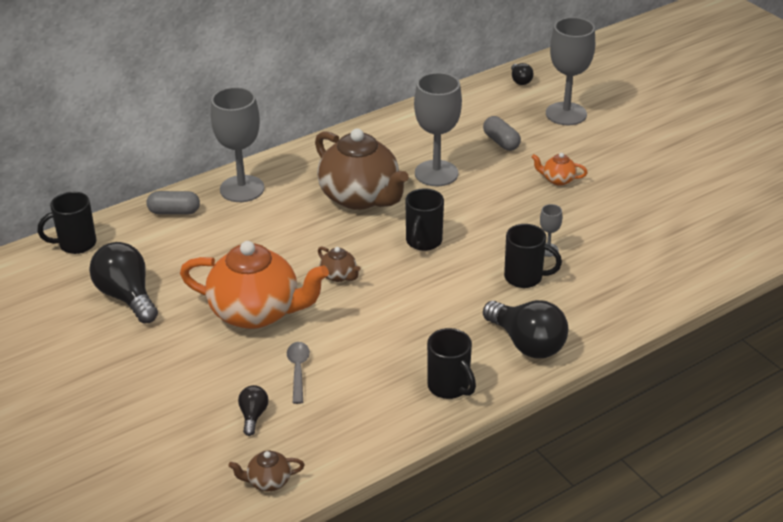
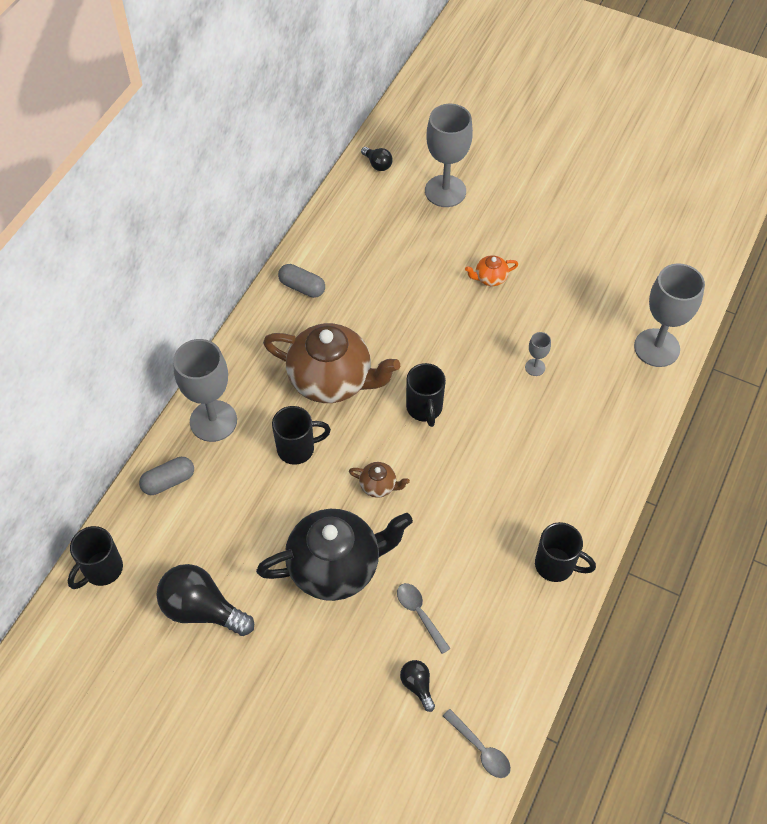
camera: 30 degrees left, 20 degrees up
orange teapot [180,241,329,329] -> black teapot [256,509,413,601]
brown teapot [229,451,304,491] -> grey spoon [443,709,511,778]
grey goblet [414,72,462,186] -> grey goblet moved to [634,263,705,367]
grey capsule [483,116,521,151] -> grey capsule moved to [278,264,325,298]
black light bulb [483,300,568,358] -> none
black mug [504,224,562,288] -> black mug moved to [272,406,331,465]

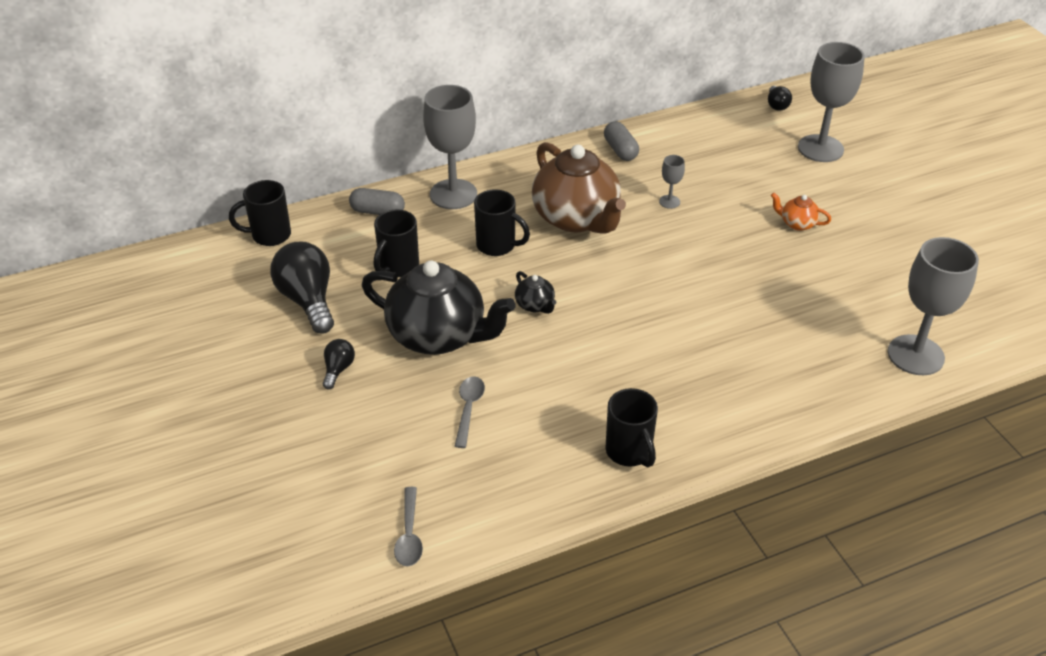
camera: 40 degrees right, 15 degrees down
brown teapot [349,462,410,498] -> black teapot [515,271,556,314]
black light bulb [400,660,435,712] -> black light bulb moved to [323,339,355,389]
black mug [406,363,446,427] -> black mug moved to [374,210,419,277]
grey goblet [525,332,551,376] -> grey goblet moved to [659,155,685,209]

